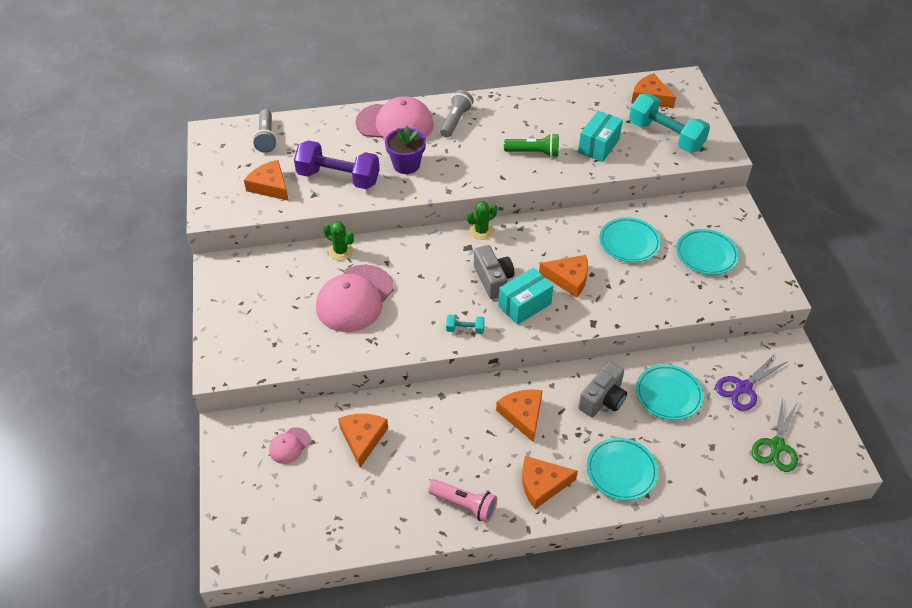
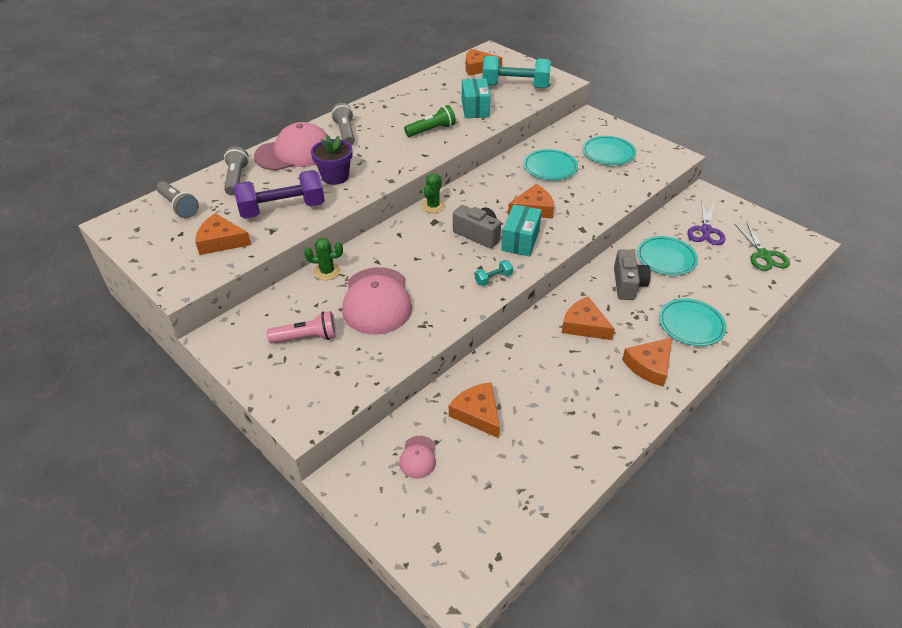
camera: 35 degrees left, 5 degrees down
pink flashlight [428,480,497,522] -> pink flashlight moved to [267,311,336,344]
none -> grey flashlight [224,146,249,195]

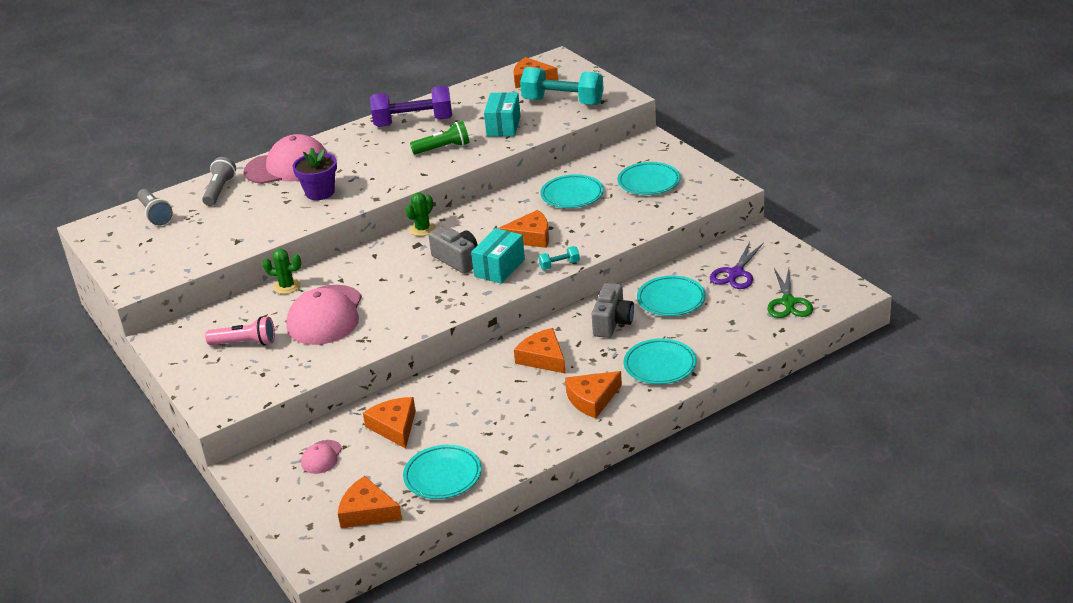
camera: 15 degrees right, 10 degrees down
orange cheese [195,213,251,255] -> orange cheese moved to [338,476,402,528]
purple dumbbell [233,170,325,219] -> purple dumbbell moved to [370,86,452,127]
grey flashlight [331,103,355,145] -> none
turquoise dumbbell [475,260,513,286] -> turquoise dumbbell moved to [539,246,580,270]
none -> turquoise plate [403,445,481,499]

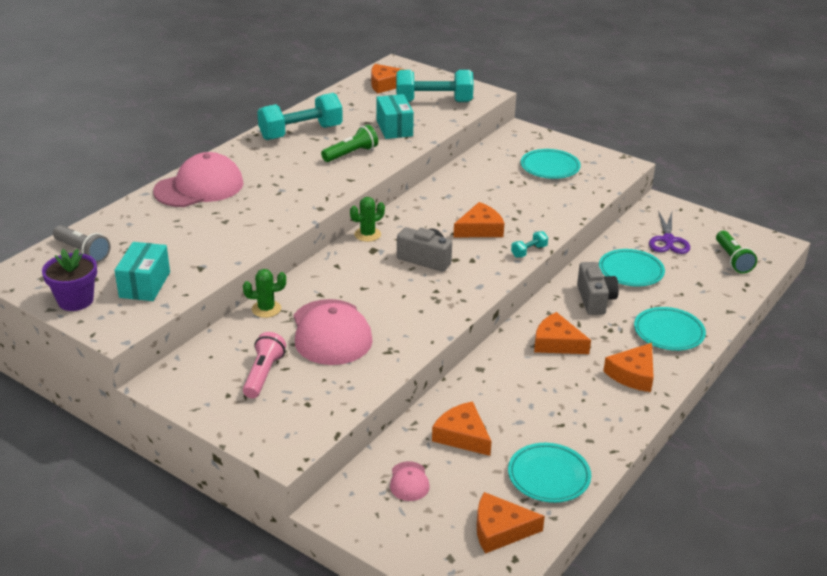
camera: 25 degrees left, 0 degrees up
grey flashlight [202,157,236,206] -> none
pink flashlight [205,316,275,346] -> pink flashlight turned 60 degrees counterclockwise [243,332,286,398]
purple flower pot [293,147,337,200] -> purple flower pot moved to [42,249,97,311]
purple dumbbell [370,86,452,127] -> turquoise dumbbell [257,93,343,140]
green cactus [406,193,436,236] -> green cactus turned 45 degrees clockwise [350,197,385,242]
turquoise box [471,228,525,284] -> turquoise box moved to [114,242,170,301]
turquoise plate [540,174,604,208] -> none
green scissors [767,268,813,318] -> green flashlight [716,231,757,274]

